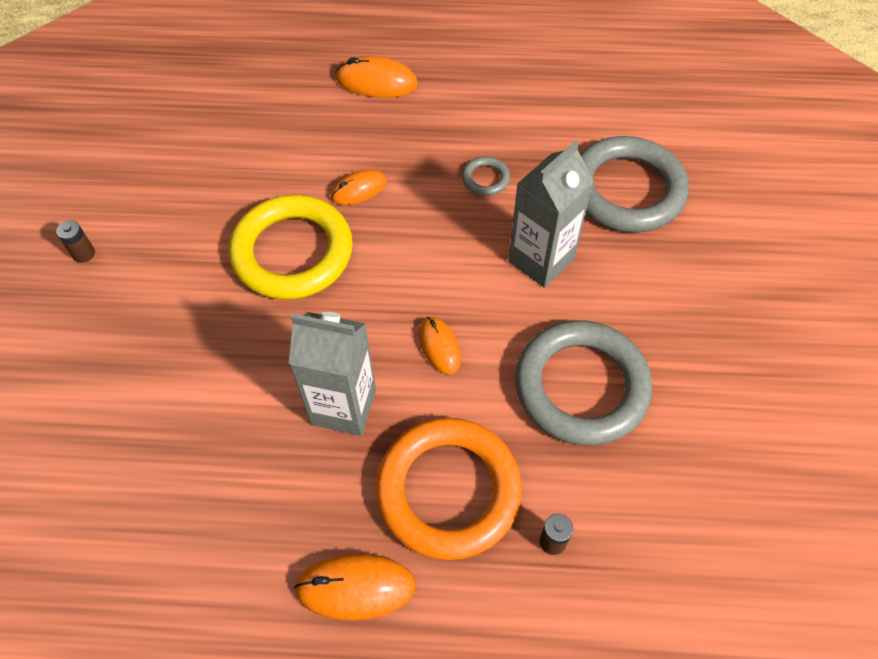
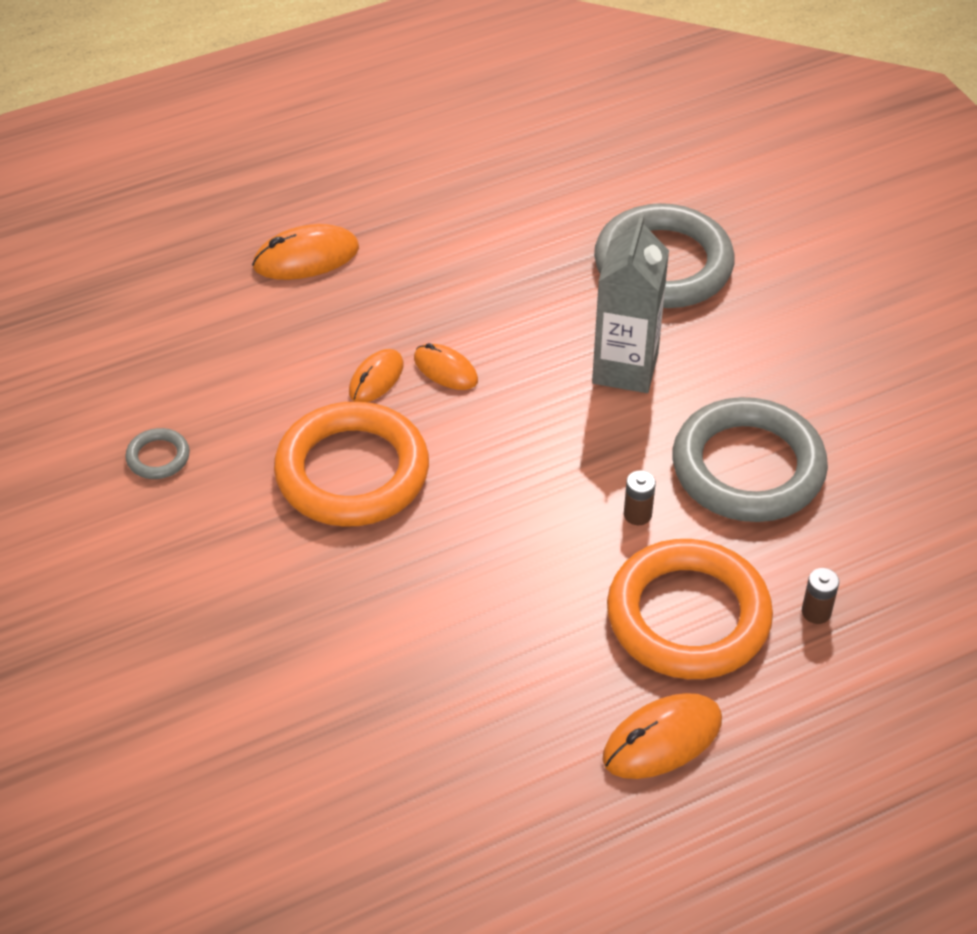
camera: 30 degrees left, 10 degrees down
brown battery [56,220,95,263] -> brown battery moved to [624,470,656,525]
yellow ring [229,195,353,300] -> orange ring [274,401,429,527]
grey carton [289,312,376,436] -> none
orange mouse [419,317,461,375] -> orange mouse moved to [414,343,478,390]
grey ring [462,157,510,196] -> grey ring moved to [125,428,190,479]

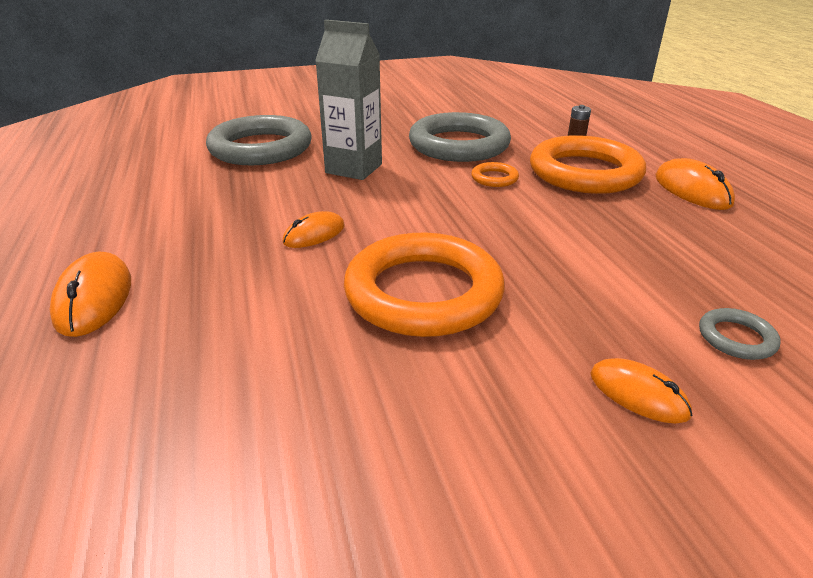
camera: 80 degrees left, 15 degrees down
grey ring [125,428,190,479] -> grey ring moved to [699,308,781,360]
orange mouse [349,349,403,402] -> orange mouse moved to [590,358,693,424]
brown battery [624,470,656,525] -> orange ring [471,162,519,187]

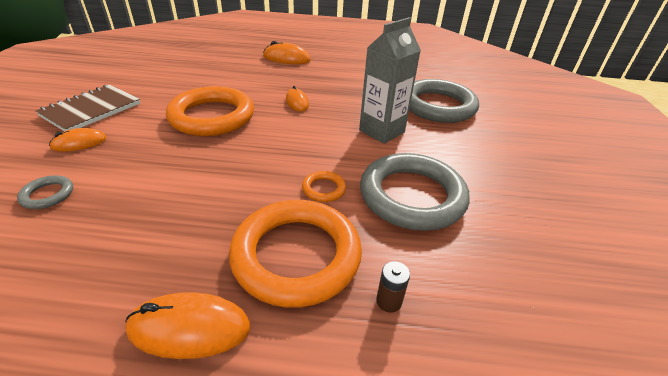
camera: 110 degrees right, 5 degrees up
none -> brown notebook [36,85,140,131]

